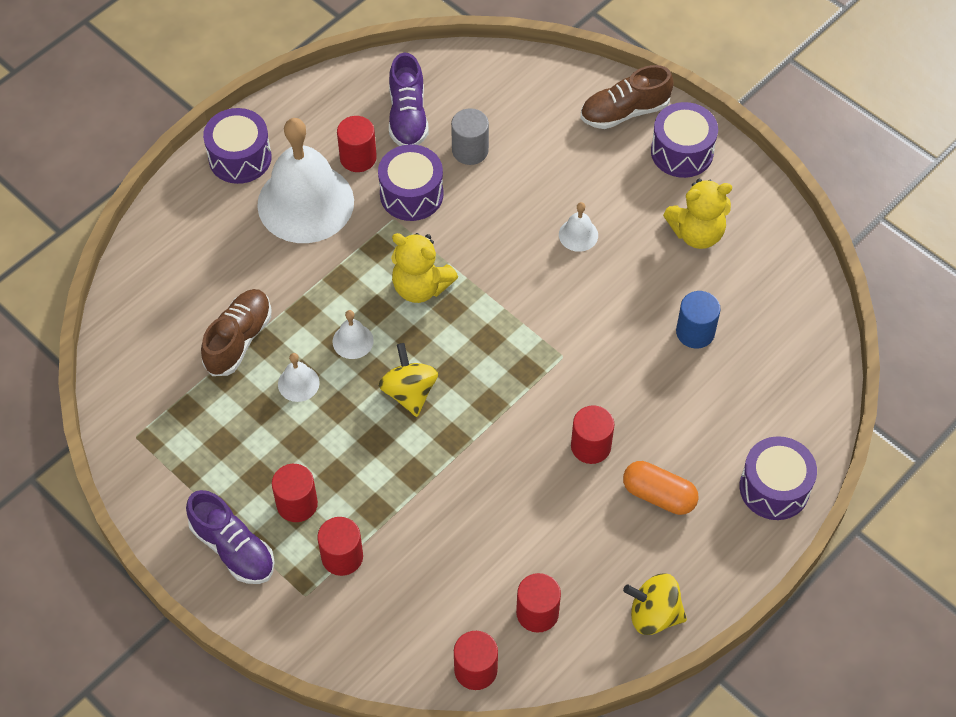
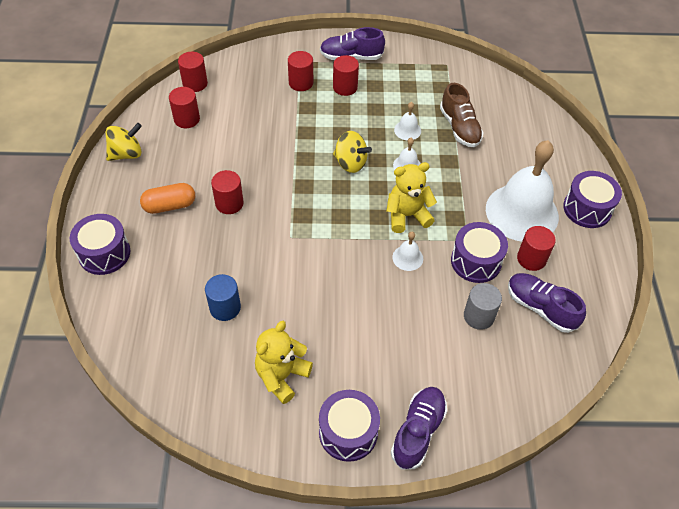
camera: 135 degrees right, 5 degrees down
white bell [559,202,598,252] -> white bell moved to [392,232,423,271]
brown shoe [581,65,674,129] -> purple shoe [391,387,447,470]

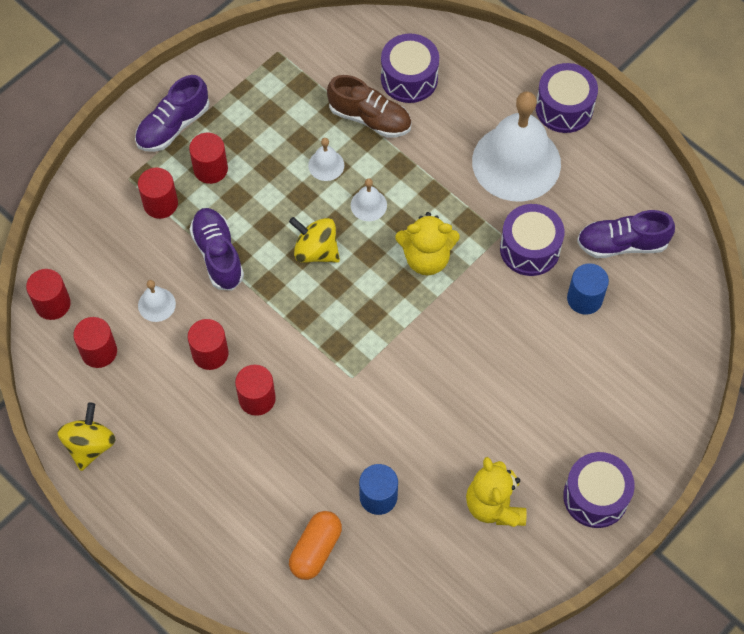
camera: 45 degrees left, 10 degrees up
purple drum [70,214,130,275] -> purple drum moved to [381,33,439,103]
orange capsule [140,183,195,214] -> orange capsule moved to [289,511,342,580]
yellow spinning top [333,131,372,173] -> yellow spinning top turned 135 degrees counterclockwise [289,217,340,263]
yellow teddy bear [386,162,437,233] -> yellow teddy bear turned 120 degrees counterclockwise [395,212,460,275]
purple shoe [391,387,447,470] -> purple shoe moved to [190,208,244,291]
white bell [392,232,423,271] -> white bell moved to [138,280,176,322]
grey cylinder [464,283,502,330] -> blue cylinder [567,263,609,315]
red cylinder [517,226,556,271] -> red cylinder moved to [188,319,229,370]

